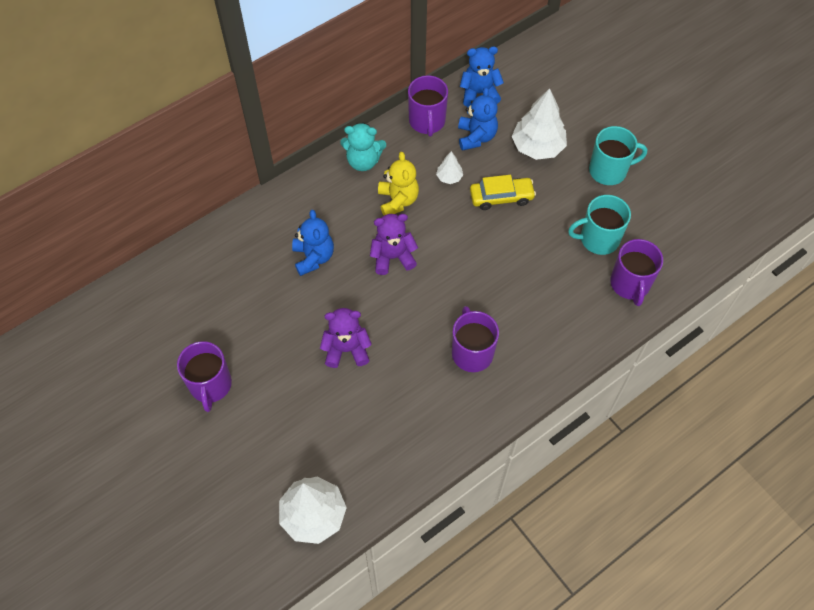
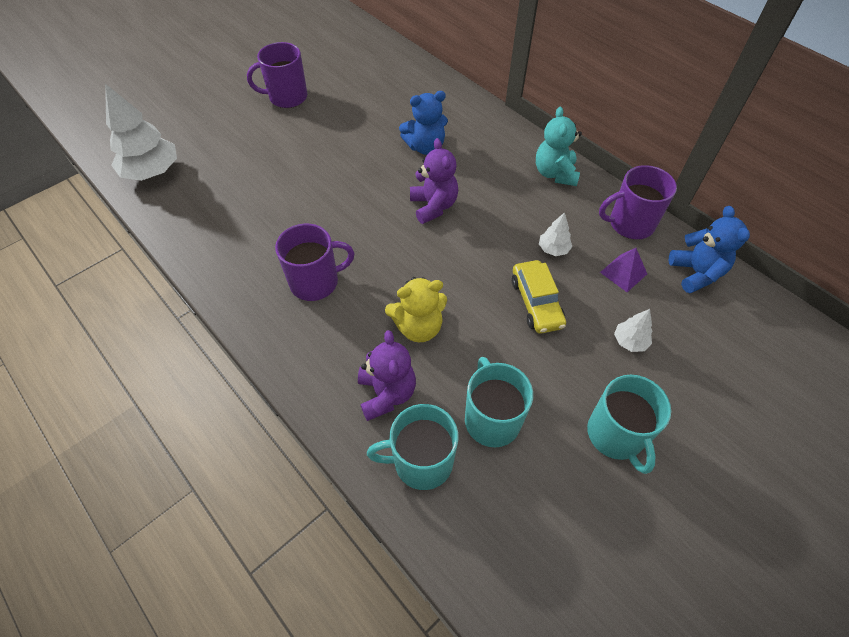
camera: 85 degrees right, 5 degrees down
purple teddy bear [320,308,372,368] -> purple teddy bear moved to [358,330,416,421]
yellow teddy bear [378,152,419,216] -> yellow teddy bear moved to [385,277,447,342]
blue teddy bear [458,87,498,151] -> purple pyramid [600,248,647,292]
white tree [512,88,567,160] -> white tree [614,309,653,352], size x0.48
purple mug [610,239,663,306] -> turquoise mug [367,404,458,490]

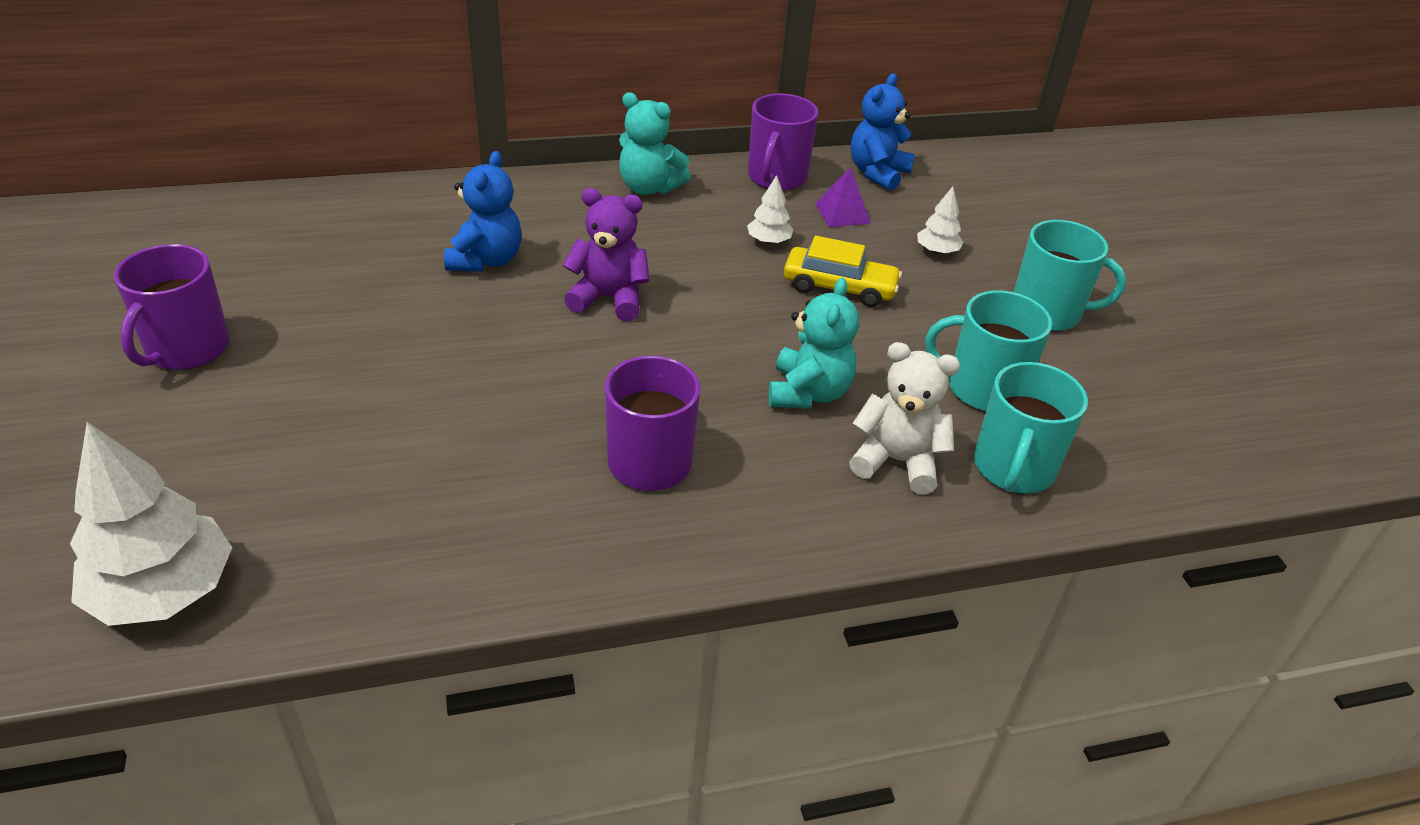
camera: 65 degrees left, 15 degrees down
purple teddy bear [358,330,416,421] -> white teddy bear [849,342,960,494]
yellow teddy bear [385,277,447,342] -> turquoise teddy bear [769,278,859,409]
blue teddy bear [669,206,750,293] -> blue teddy bear turned 75 degrees counterclockwise [851,73,915,191]

